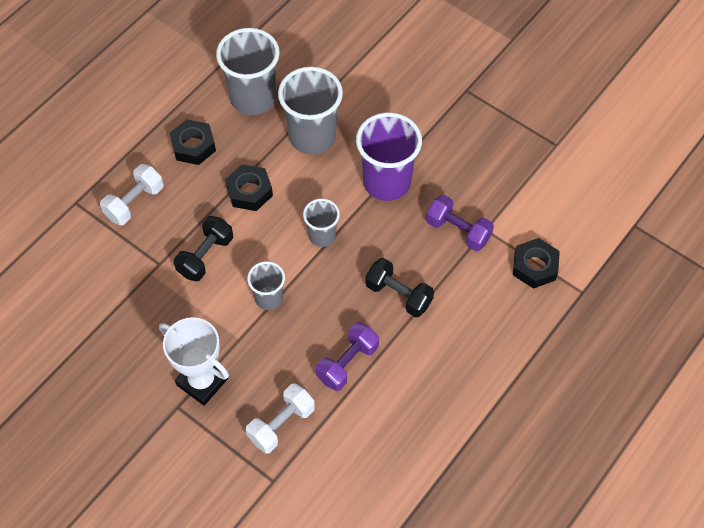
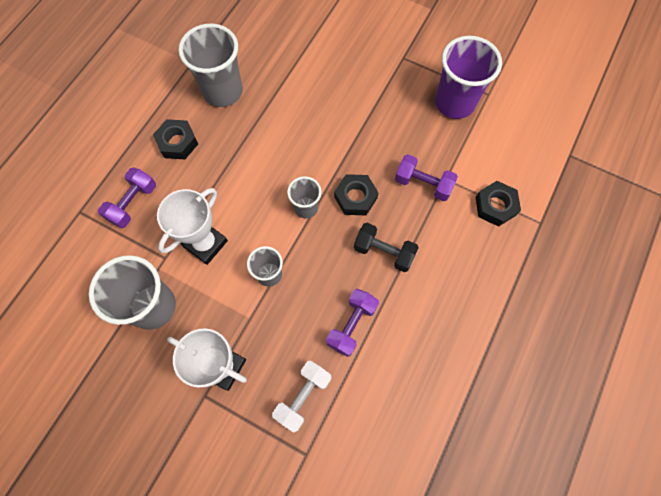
camera: 10 degrees left, 10 degrees up
white dumbbell [100,164,164,225] -> purple dumbbell [98,168,156,228]
black dumbbell [174,216,233,281] -> white trophy [157,188,228,265]
black nut [225,164,273,211] -> black nut moved to [334,174,379,215]
grey cup [278,67,343,154] -> grey cup moved to [89,255,176,330]
purple cup [356,112,422,201] -> purple cup moved to [435,36,502,119]

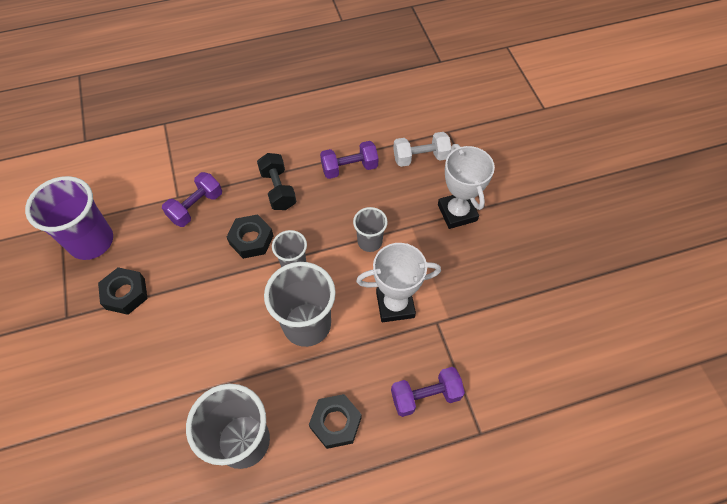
camera: 135 degrees left, 10 degrees down
grey cup [89,255,176,330] -> grey cup moved to [264,262,336,347]
purple dumbbell [395,154,458,201] -> purple dumbbell turned 60 degrees clockwise [162,172,222,227]
black nut [476,181,521,227] -> black nut moved to [98,267,148,315]

